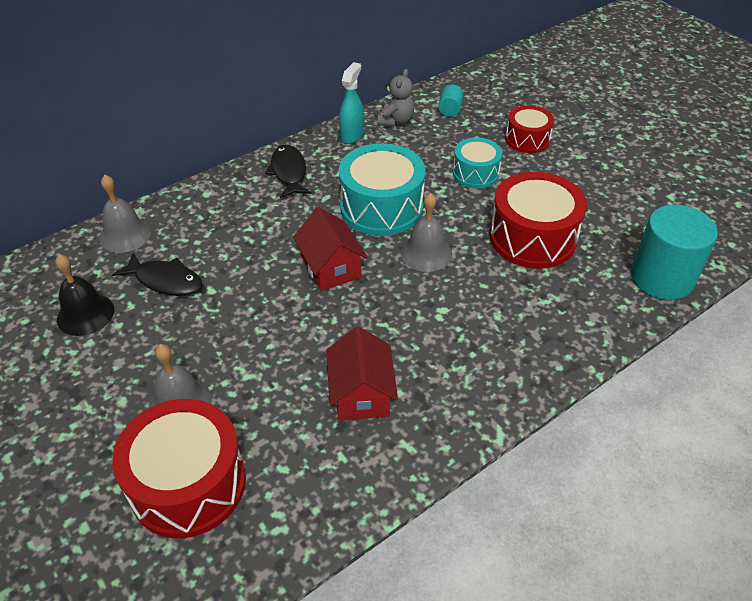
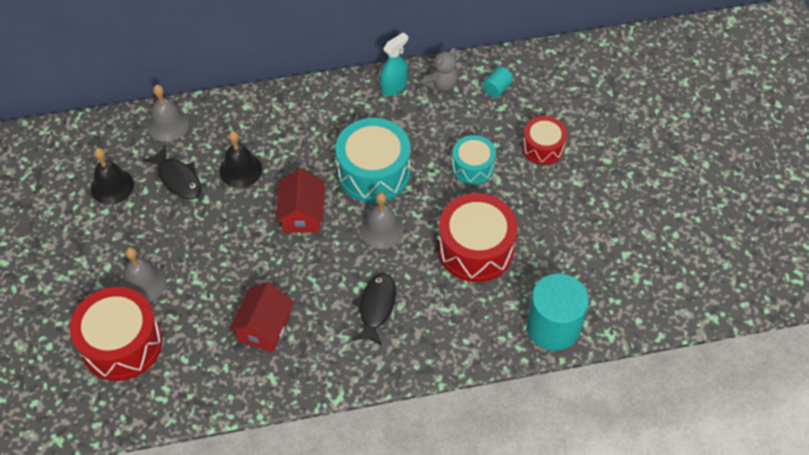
camera: 25 degrees right, 10 degrees up
black fish [265,145,311,198] -> black fish moved to [352,273,396,346]
none -> black bell [219,131,262,188]

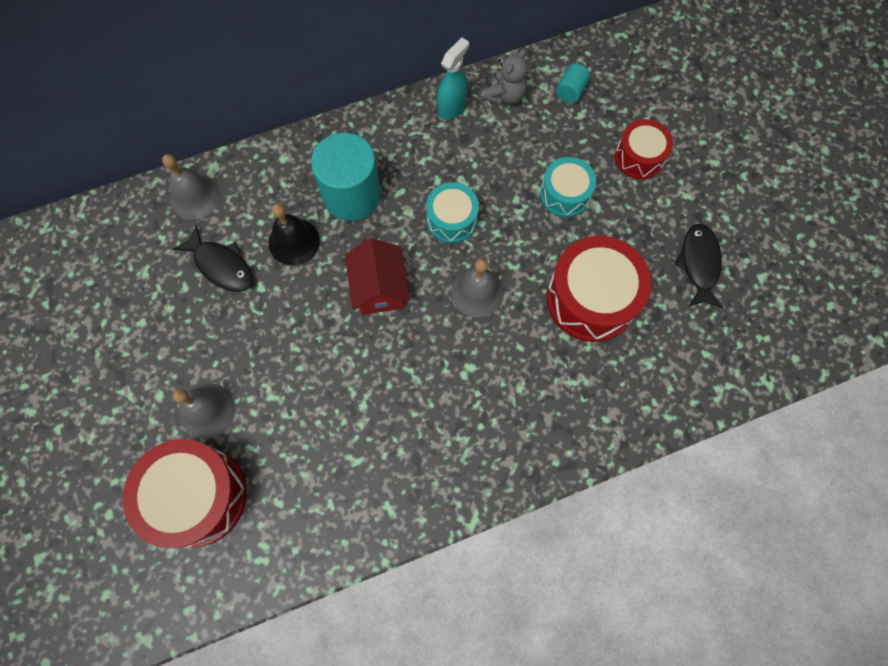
camera: 10 degrees left, 15 degrees up
black bell [91,148,134,205] -> none
red house [228,282,294,352] -> none
turquoise drum [335,118,411,203] -> turquoise drum [426,183,479,243], size x0.59
black fish [352,273,396,346] -> black fish moved to [674,223,723,308]
turquoise cylinder [526,274,589,351] -> turquoise cylinder moved to [311,133,381,221]

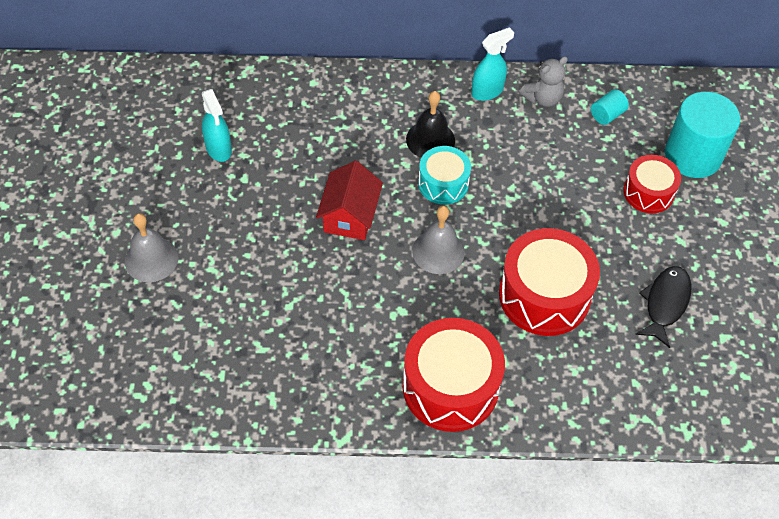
camera: 20 degrees right, 15 degrees down
red drum [123,439,247,548] -> red drum moved to [403,318,505,432]
grey bell [162,154,220,219] -> none
black fish [173,225,252,292] -> turquoise spray bottle [202,89,232,162]
black bell [269,203,320,266] -> black bell moved to [406,91,455,158]
turquoise cylinder [311,133,381,221] -> turquoise cylinder moved to [665,92,740,178]
turquoise drum [540,157,596,217] -> none

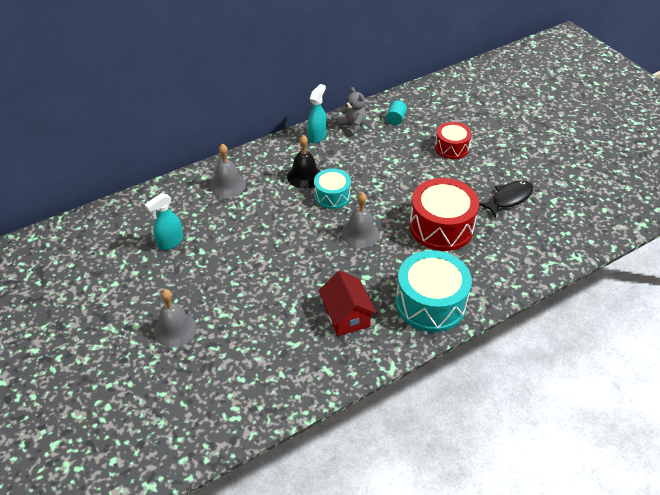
camera: 30 degrees left, 10 degrees down
turquoise spray bottle [202,89,232,162] -> turquoise spray bottle turned 105 degrees clockwise [145,193,183,250]
red house [316,161,383,240] -> red house moved to [319,270,377,336]
red drum [403,318,505,432] -> turquoise drum [396,250,472,332]
grey teddy bear [519,56,568,107] -> grey teddy bear turned 60 degrees counterclockwise [337,87,366,136]
black fish [635,266,691,348] -> black fish turned 60 degrees clockwise [479,180,533,218]
turquoise cylinder [665,92,740,178] -> none
none -> grey bell [210,144,246,198]

